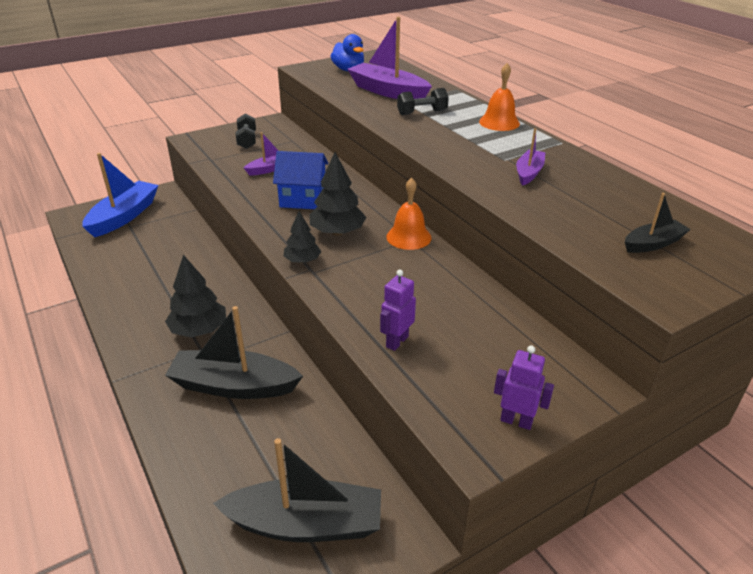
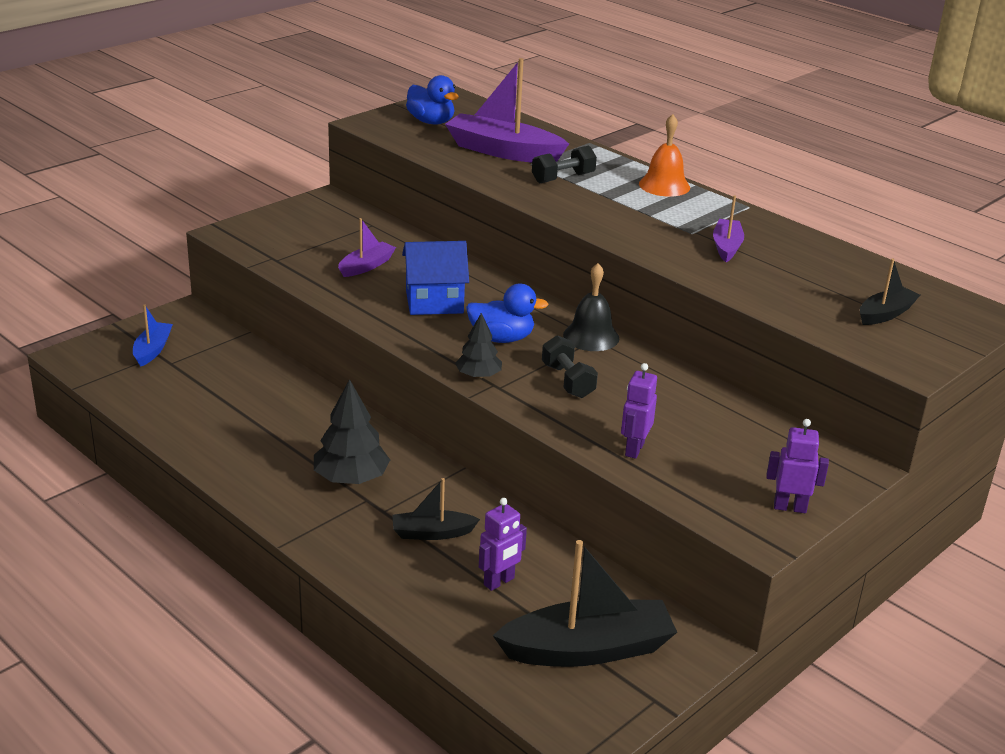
camera: 15 degrees left, 5 degrees down
blue boat [82,153,159,237] -> blue boat [133,305,173,367], size x0.53
black boat [165,306,303,399] -> black boat [392,478,480,540], size x0.53
black dumbbell [236,114,256,149] -> black dumbbell moved to [542,335,598,398]
black tree [310,152,366,235] -> blue duck [466,284,549,343]
orange bell [386,177,432,250] -> black bell [563,263,619,351]
none -> purple robot [479,498,527,591]

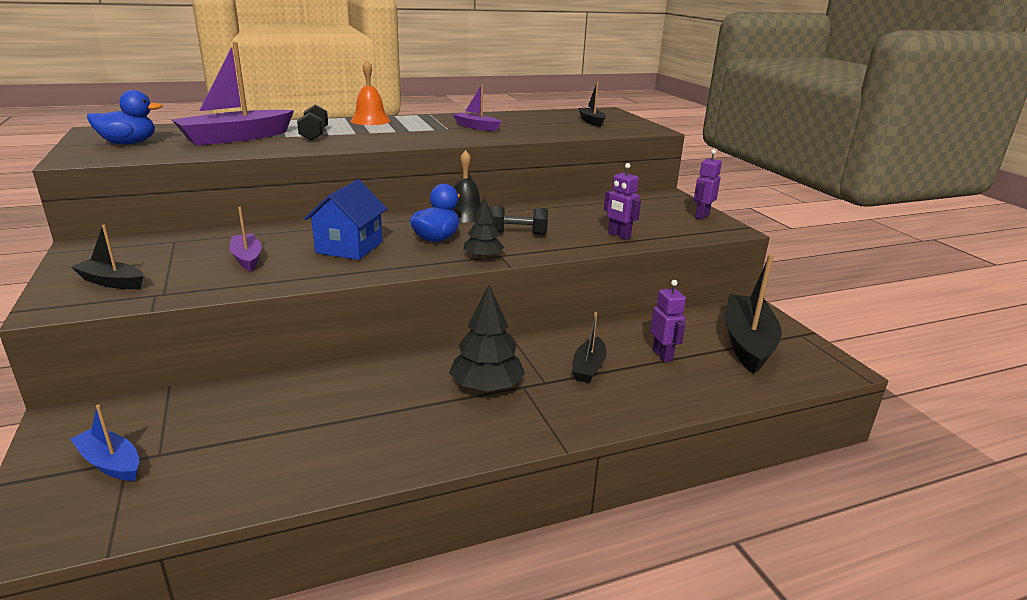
camera: 65 degrees left, 5 degrees down
none -> black boat [72,225,144,289]

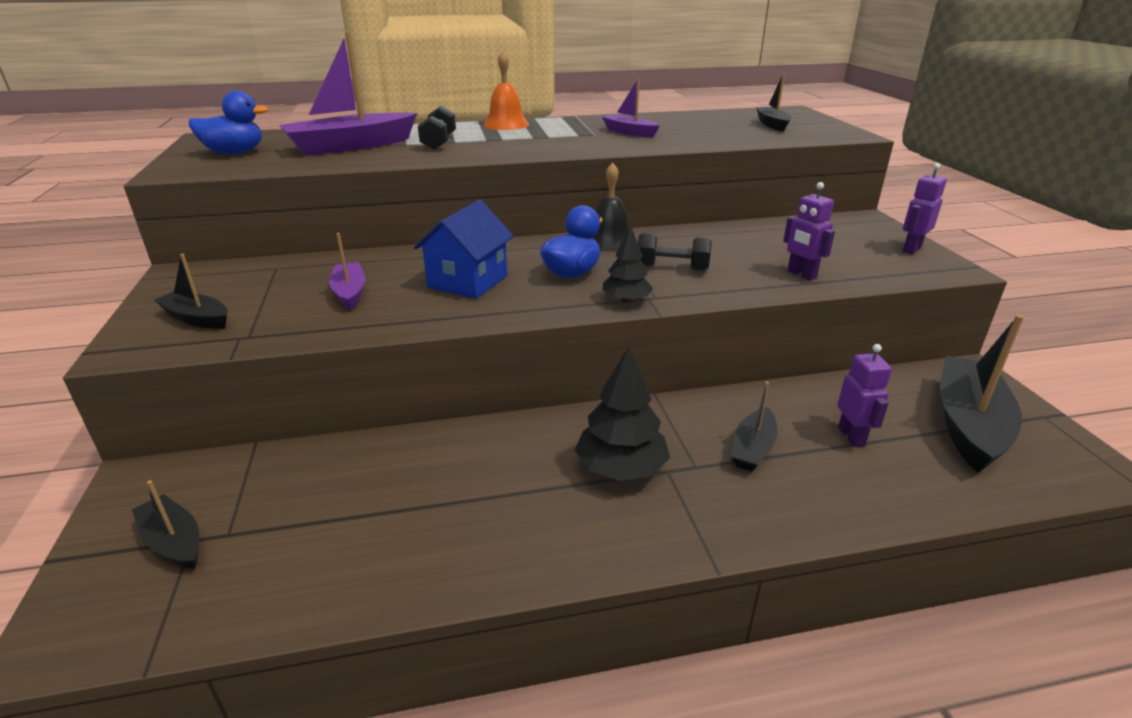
camera: 10 degrees right, 5 degrees up
blue boat [70,404,139,481] -> black boat [132,480,200,569]

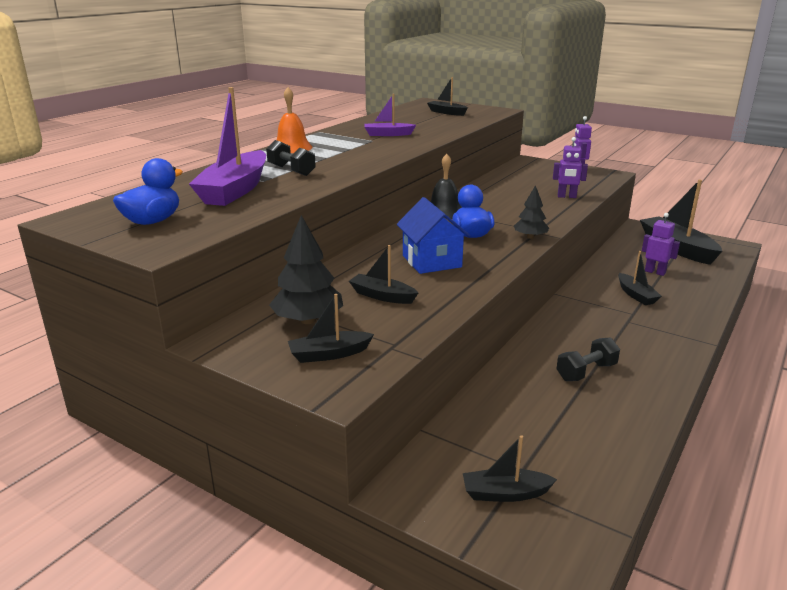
camera: 45 degrees left, 5 degrees down
purple boat [329,233,366,310] -> black boat [349,245,418,304]
black tree [575,347,670,481] -> black tree moved to [269,215,343,324]
black dumbbell [638,233,712,271] -> black dumbbell moved to [556,337,620,381]

